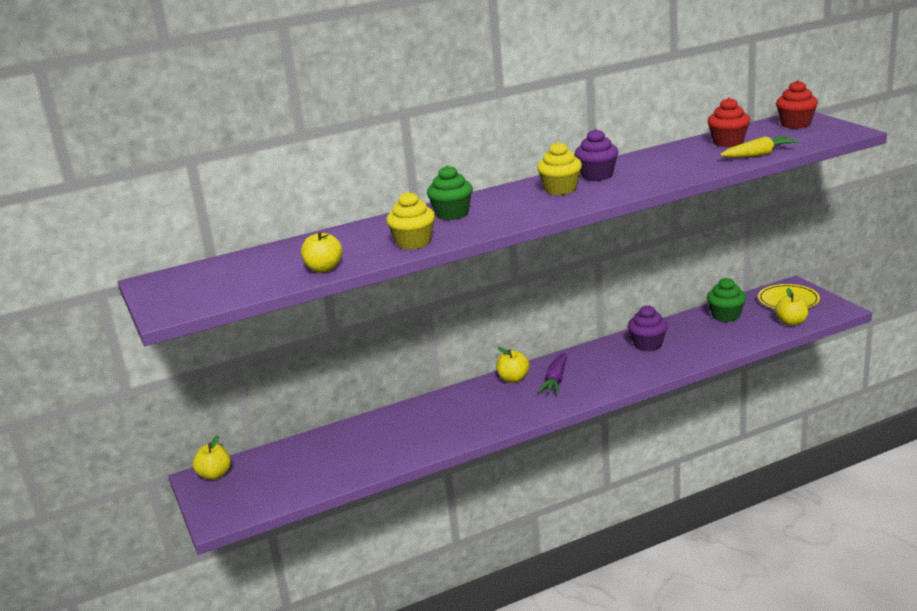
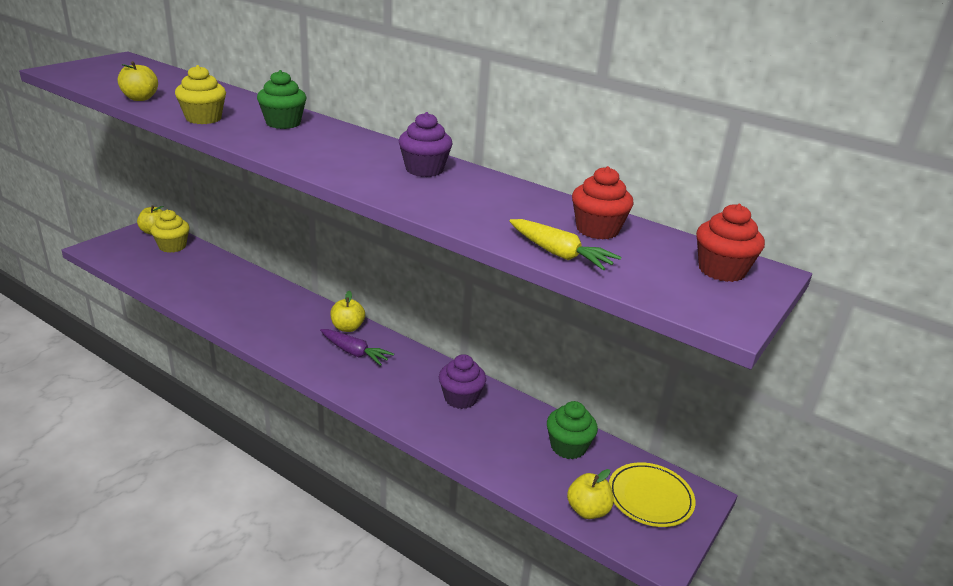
camera: 55 degrees right, 5 degrees up
yellow cupcake [537,142,582,195] -> yellow cupcake moved to [150,210,190,253]
purple carrot [538,353,567,394] -> purple carrot turned 135 degrees counterclockwise [320,329,394,366]

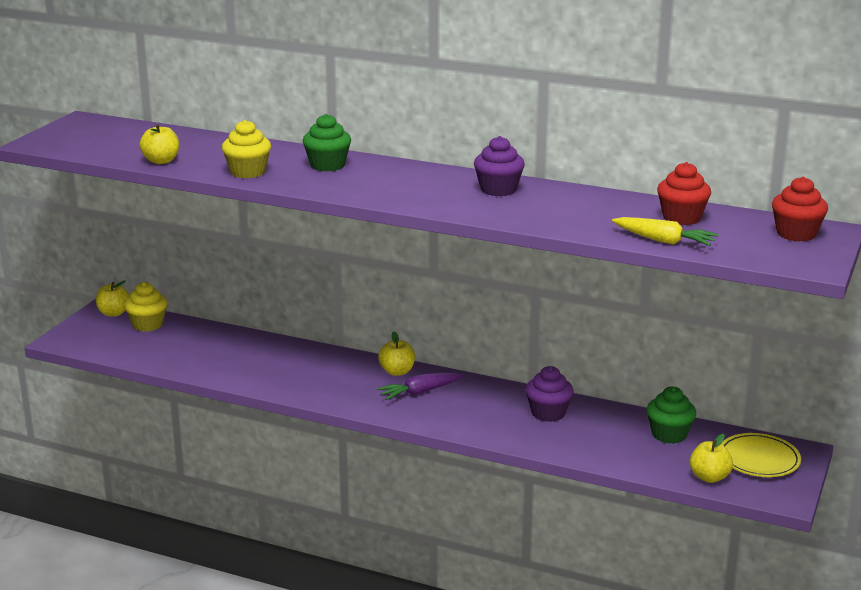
camera: 10 degrees left, 5 degrees down
purple carrot [320,329,394,366] -> purple carrot turned 135 degrees clockwise [377,373,464,400]

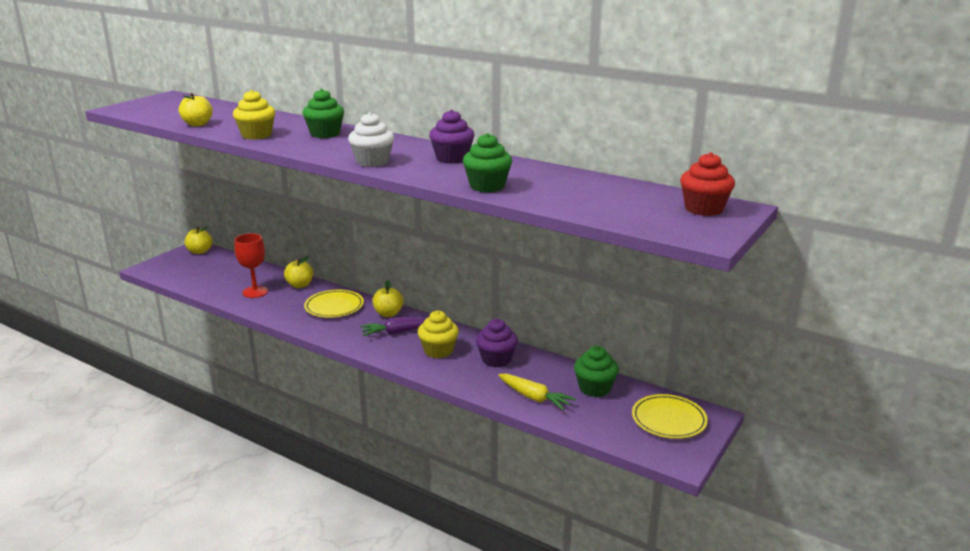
camera: 10 degrees right, 0 degrees up
yellow cupcake [124,282,167,332] -> yellow cupcake moved to [418,311,459,358]
yellow carrot [612,217,719,246] -> yellow carrot moved to [498,374,576,411]
red cupcake [657,162,711,225] -> none
yellow apple [690,434,733,483] -> yellow apple moved to [284,256,313,288]
none -> red goblet [234,233,268,298]
none -> yellow plate [304,290,364,318]
none -> white cupcake [348,112,394,167]
none -> green cupcake [463,133,512,192]

